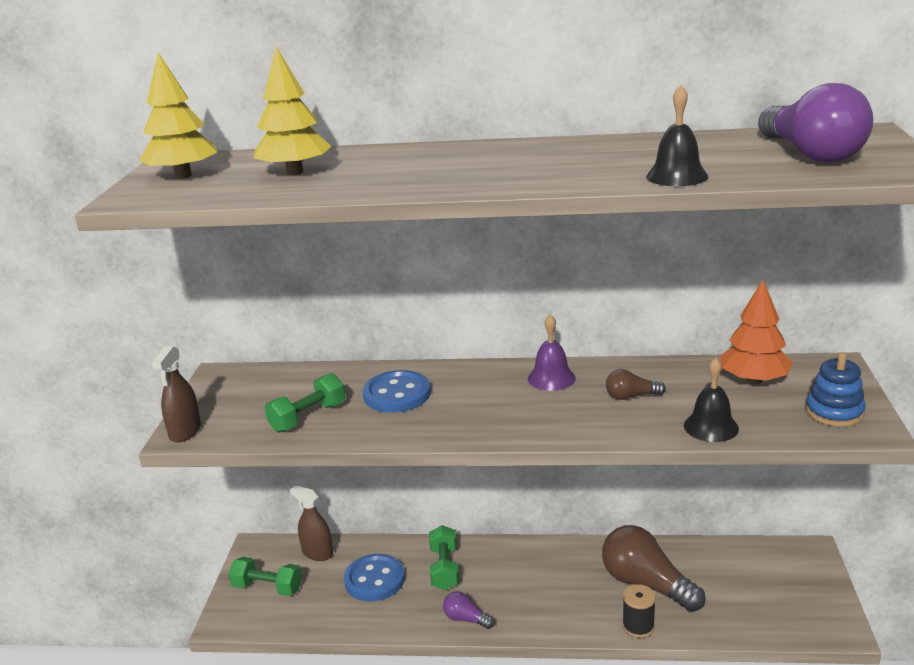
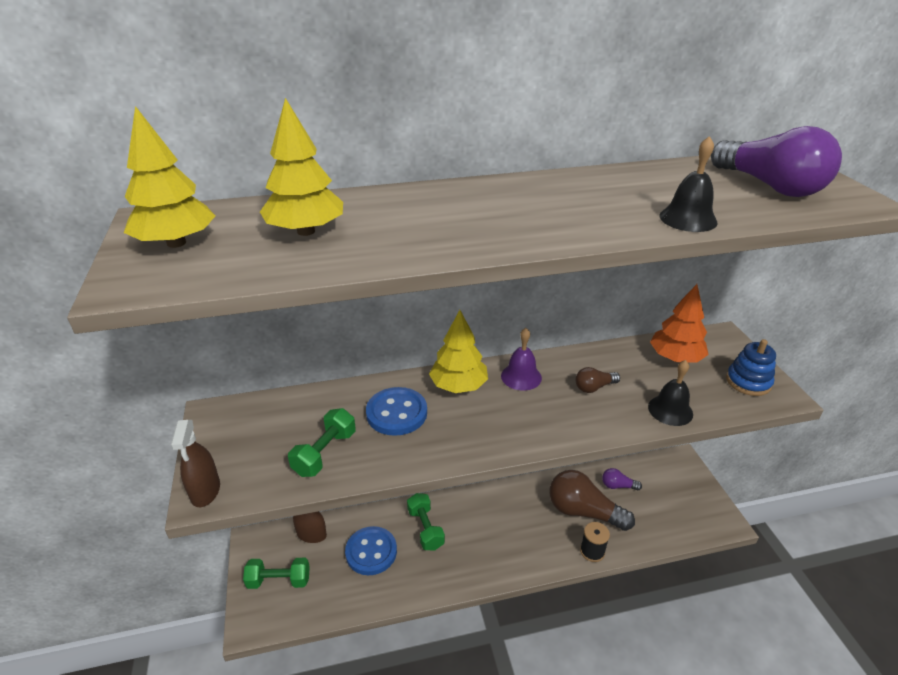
camera: 20 degrees left, 10 degrees up
purple light bulb [443,591,495,629] -> purple light bulb moved to [602,468,642,490]
none -> yellow tree [429,310,488,393]

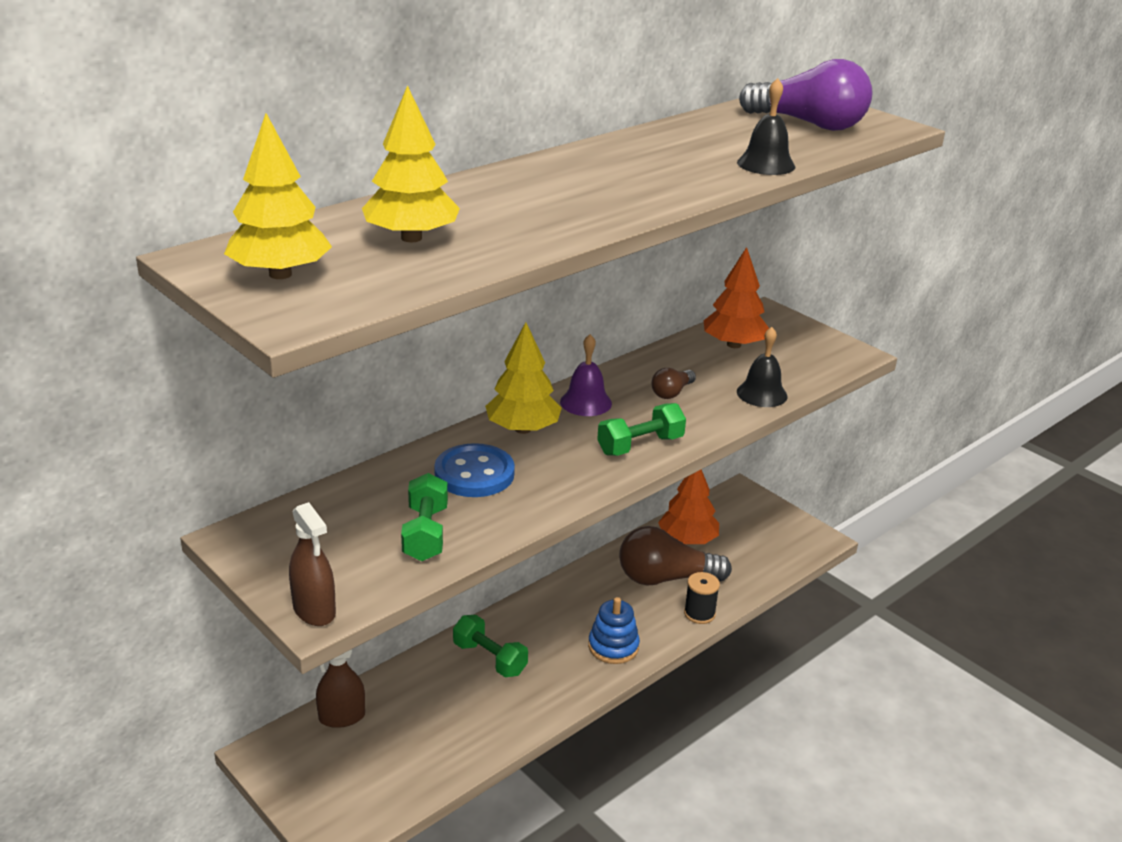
camera: 30 degrees left, 5 degrees down
green dumbbell [243,558,310,589] -> green dumbbell moved to [597,403,686,456]
blue button [345,526,397,575] -> none
purple light bulb [602,468,642,490] -> orange tree [658,469,719,544]
blue stacking toy [726,339,776,396] -> blue stacking toy moved to [588,597,640,664]

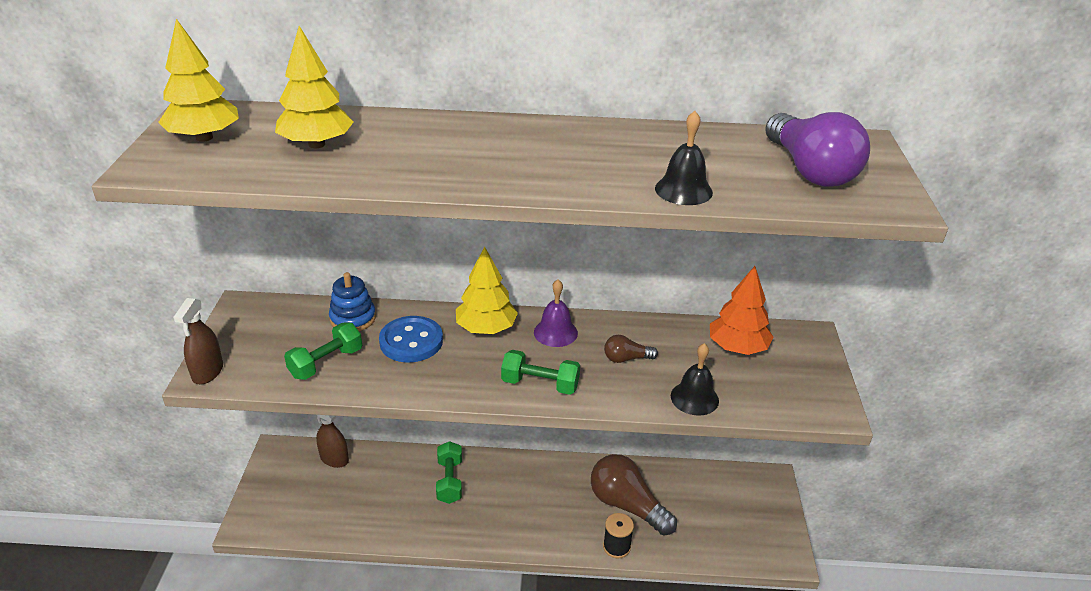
camera: 45 degrees right, 5 degrees up
blue stacking toy [588,597,640,664] -> blue stacking toy moved to [329,272,376,331]
orange tree [658,469,719,544] -> none

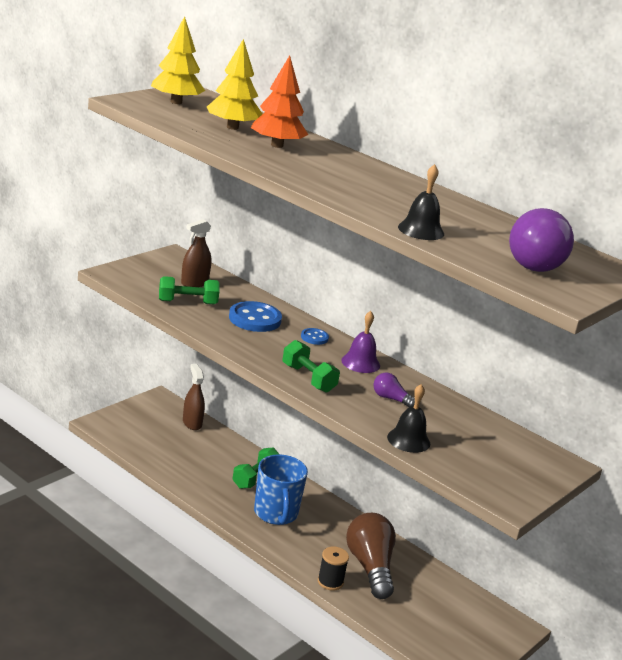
camera: 35 degrees right, 10 degrees down
brown spray bottle [173,298,223,384] -> brown spray bottle moved to [181,219,212,287]
blue stacking toy [329,272,376,331] -> none
yellow tree [456,247,518,334] -> blue button [301,328,329,345]
brown light bulb [604,335,658,363] -> purple light bulb [374,373,415,407]
orange tree [710,266,773,355] -> orange tree moved to [251,55,308,148]
none -> blue mug [254,454,308,525]

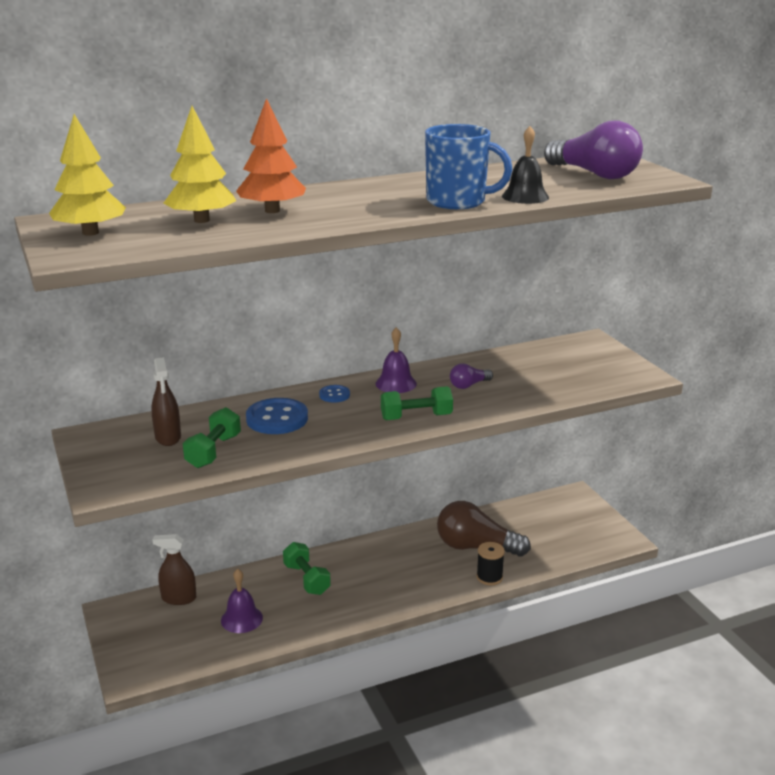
camera: 60 degrees left, 0 degrees up
blue mug [254,454,308,525] -> blue mug moved to [425,124,513,209]
black bell [387,384,430,453] -> none
none -> purple bell [221,569,263,633]

